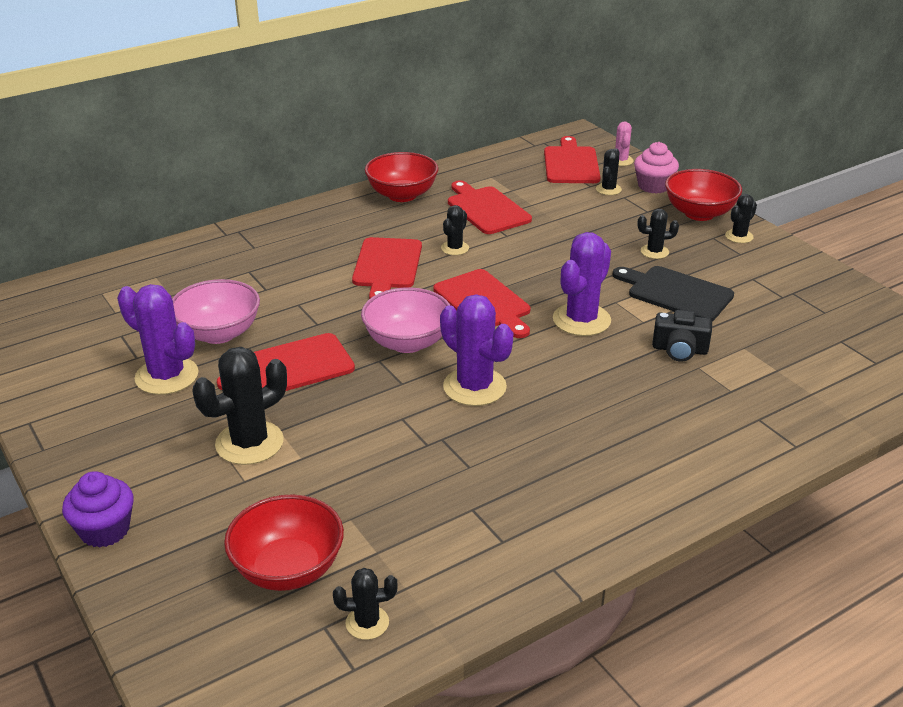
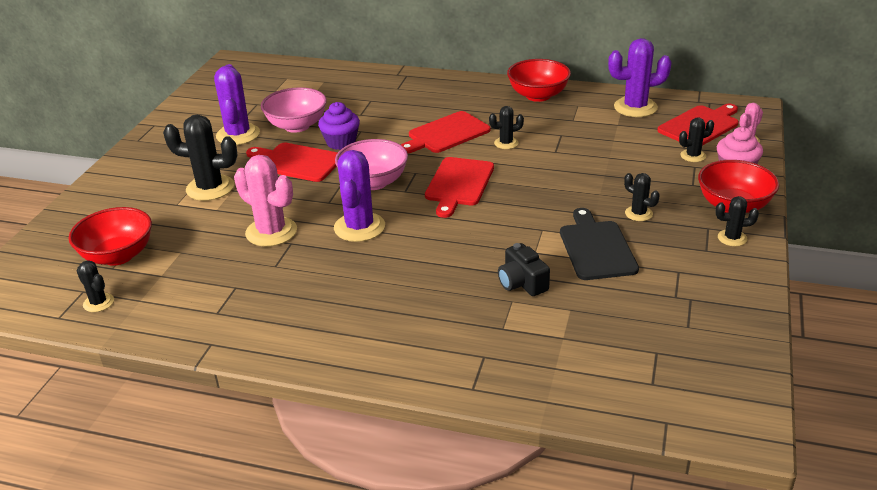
camera: 50 degrees right, 0 degrees up
purple cupcake [62,471,134,548] -> purple cupcake moved to [318,102,360,150]
red cutting board [448,180,532,234] -> none
purple cactus [553,232,611,336] -> purple cactus moved to [608,38,672,117]
none -> pink cactus [234,155,297,247]

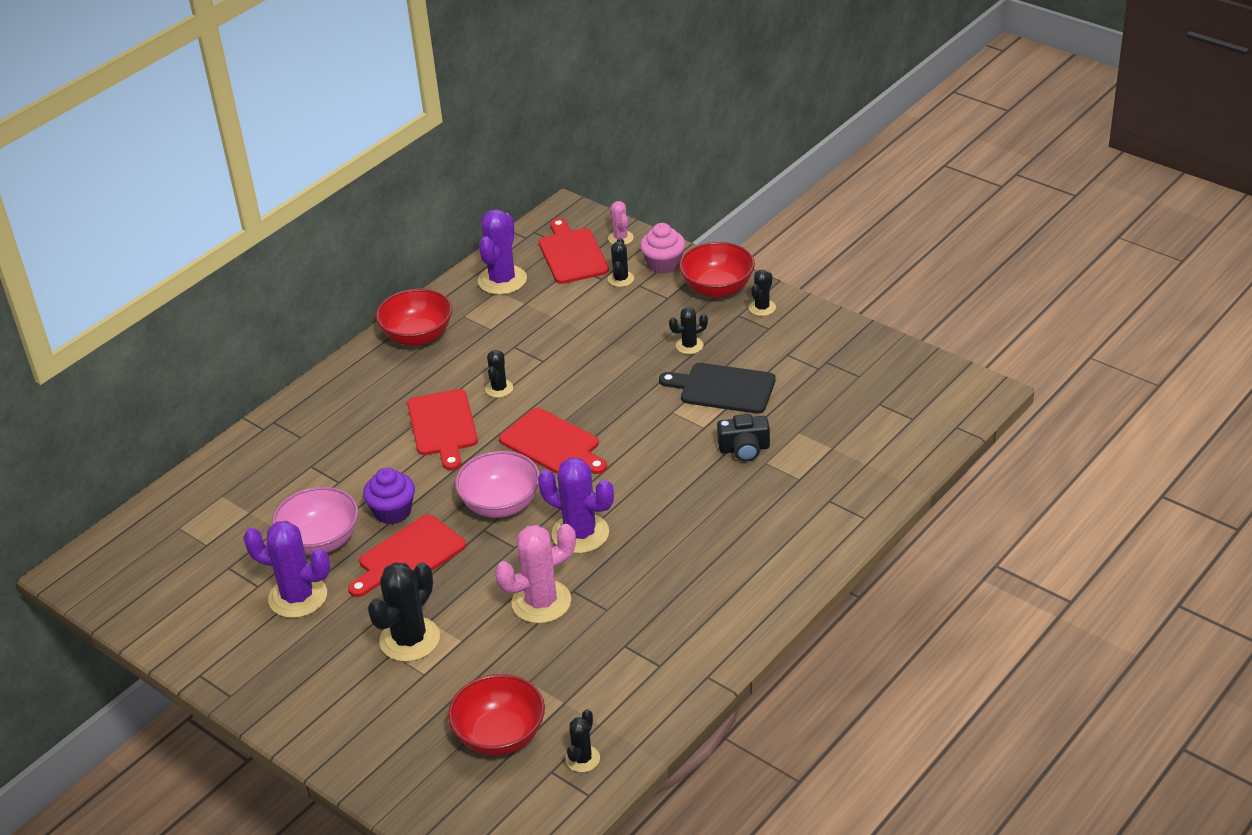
camera: 65 degrees left, 5 degrees up
black cactus [77,260,114,312] -> black cactus turned 45 degrees counterclockwise [565,709,600,772]

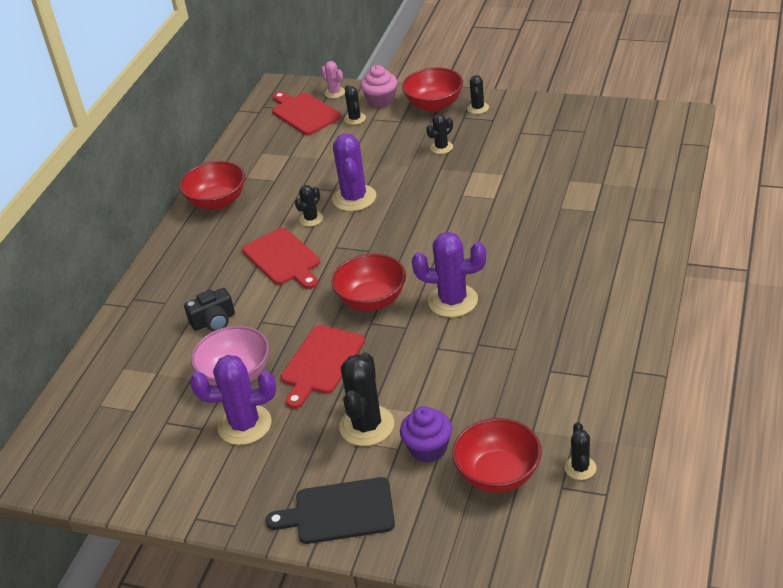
camera: 20 degrees left, 0 degrees up
purple cupcake [363,468,415,524] -> purple cupcake moved to [400,406,452,463]
pink bowl [455,451,540,518] -> red bowl [331,254,406,311]
purple cactus [478,209,527,295] -> purple cactus moved to [332,134,376,211]
black cactus [485,350,513,398] -> black cactus turned 45 degrees clockwise [295,185,323,226]
pink cactus [495,524,576,623] -> none
red cutting board [499,408,607,474] -> none
black cutting board [659,363,776,414] -> black cutting board moved to [266,477,395,544]
black camera [717,414,770,462] -> black camera moved to [184,288,235,332]

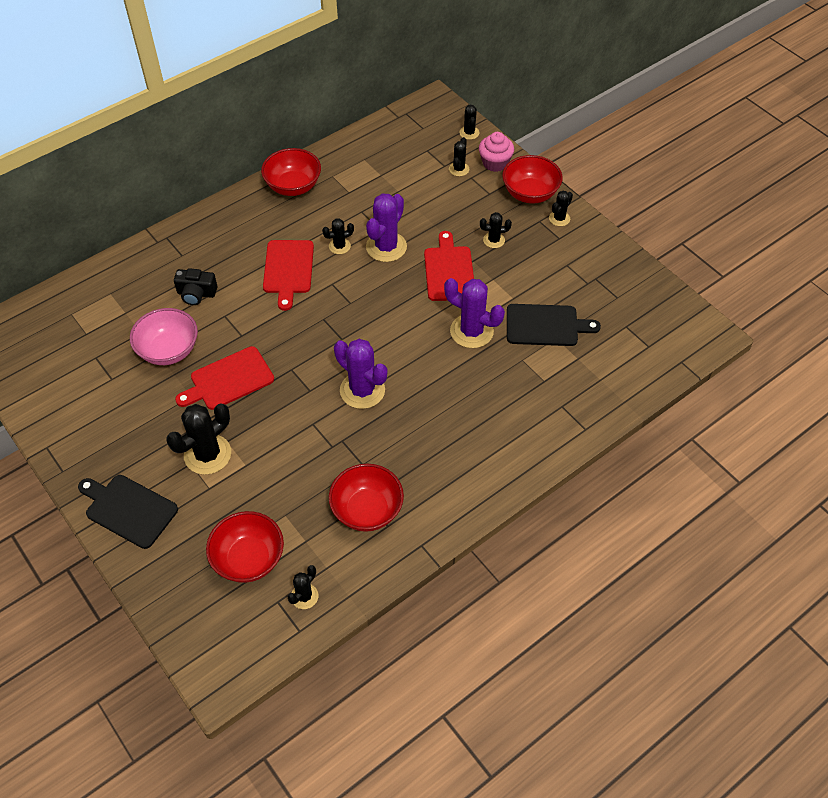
camera: 30 degrees right, 15 degrees up
purple cactus [190,355,276,445] -> purple cactus moved to [444,278,505,348]
red cutting board [272,91,342,135] -> red cutting board moved to [424,231,474,301]
pink cactus [321,61,345,98] -> black cactus [459,105,480,140]
red bowl [331,254,406,311] -> red bowl moved to [329,464,404,532]
purple cupcake [400,406,452,463] -> none
none -> black cutting board [507,304,601,346]

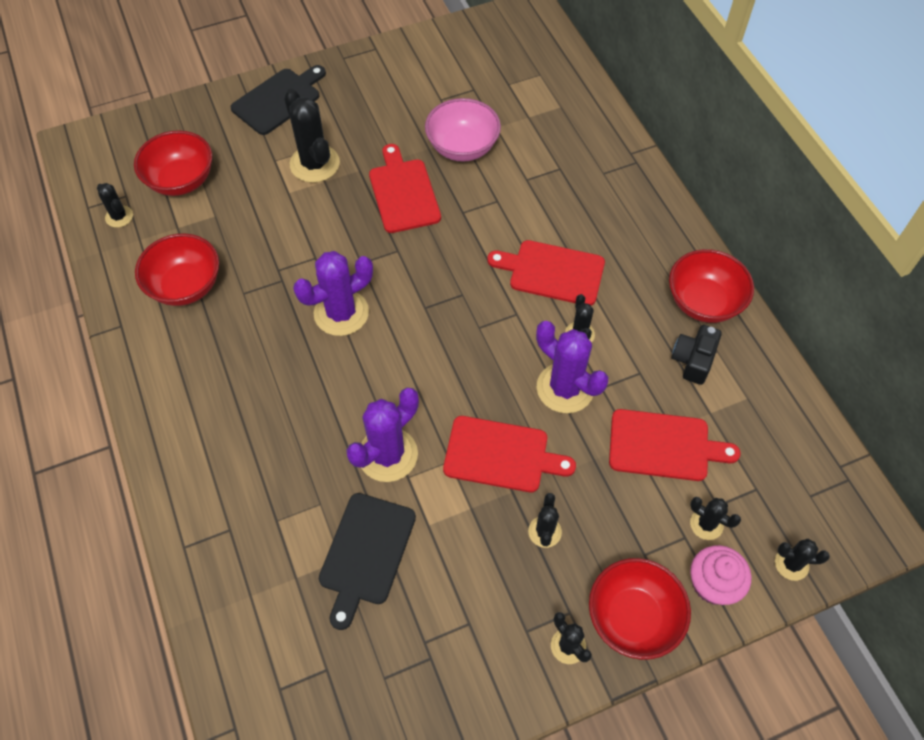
camera: 105 degrees right, 5 degrees up
black camera [174,268,217,305] -> black camera moved to [672,325,722,385]
none -> red cutting board [609,409,741,481]

